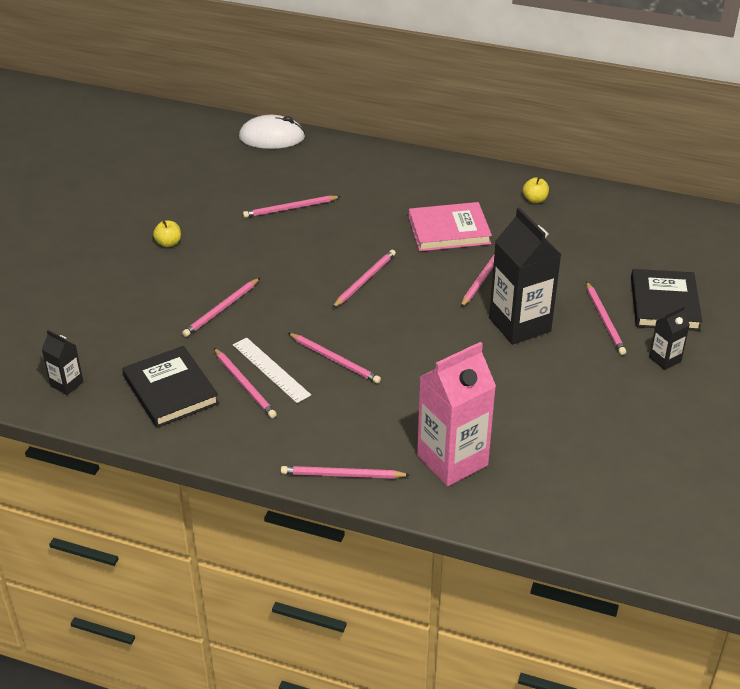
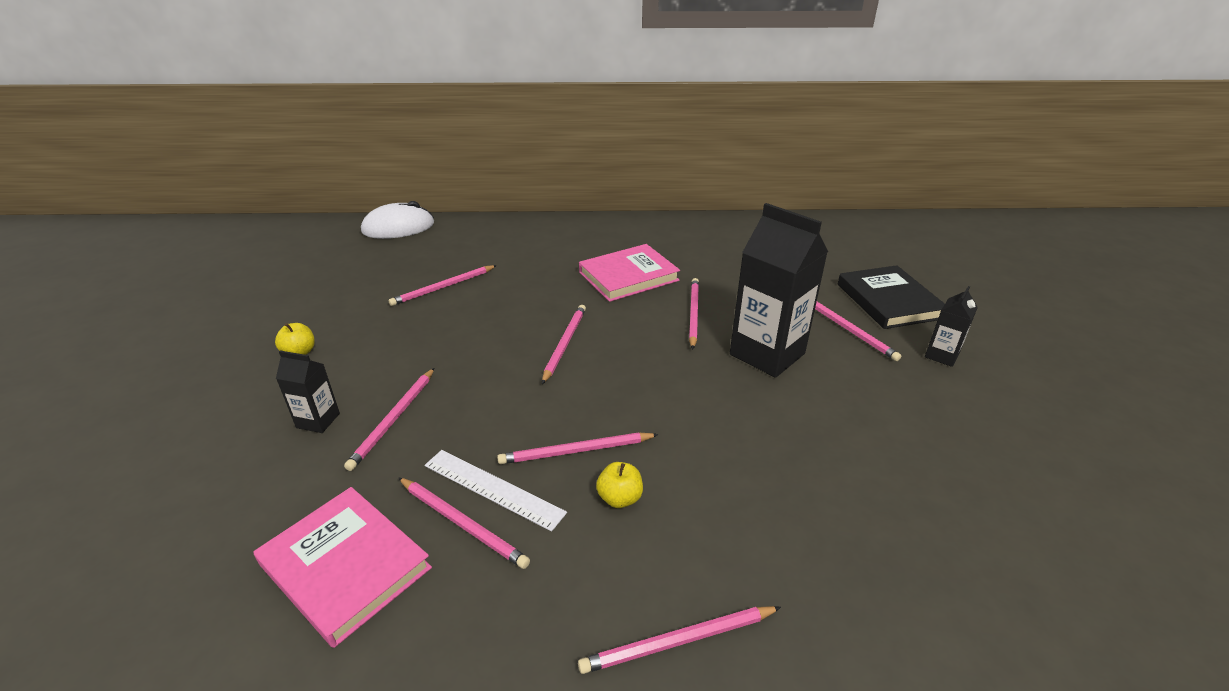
camera: 20 degrees left, 5 degrees down
black carton [41,330,83,395] -> black carton moved to [276,351,340,433]
black book [123,346,219,428] -> pink book [254,487,432,648]
pink pencil [288,333,381,383] -> pink pencil turned 150 degrees clockwise [497,432,659,464]
pink carton [417,342,496,486] -> none
yellow apple [523,177,549,203] -> yellow apple moved to [596,462,643,508]

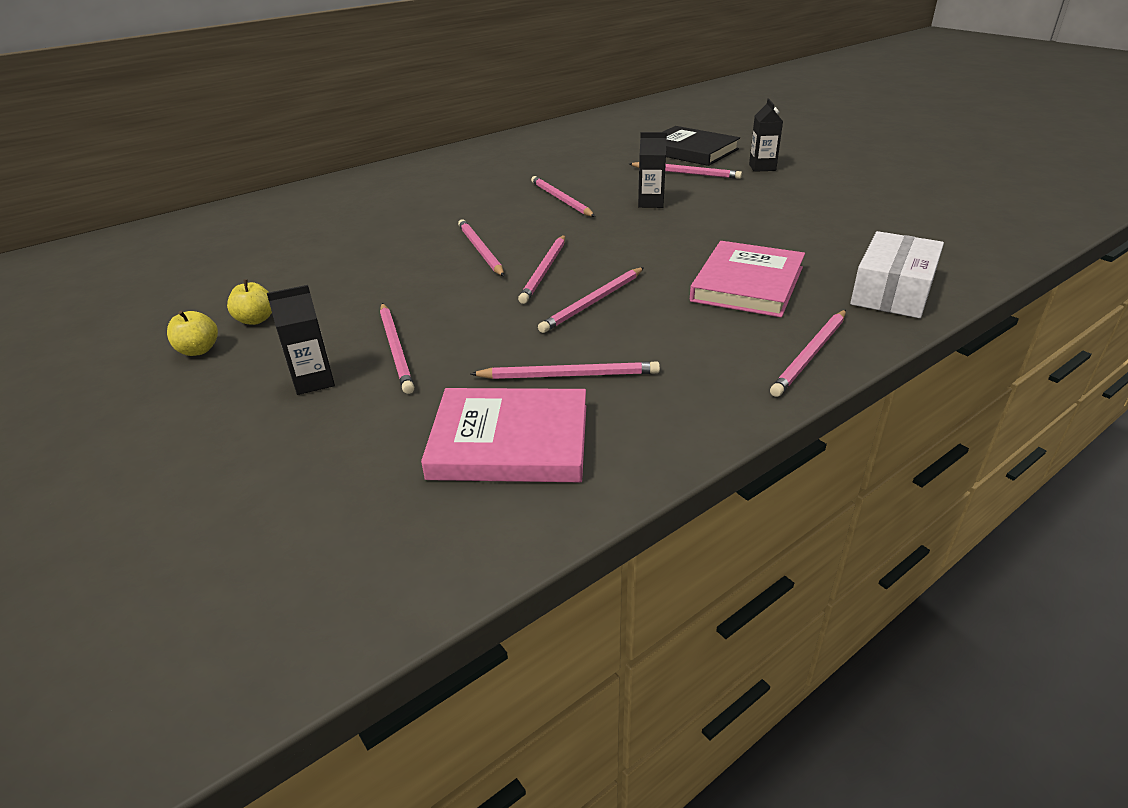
camera: 35 degrees left, 0 degrees up
white mouse [361,201,434,239] -> none
pink pencil [389,265,497,306] -> pink pencil moved to [518,235,565,304]
white ruler [425,450,567,532] -> none
pink book [579,244,680,302] -> pink book moved to [690,241,805,317]
yellow apple [596,462,643,508] -> yellow apple moved to [227,280,272,325]
black carton [730,203,828,378] -> black carton [638,132,667,208], size x0.49
none -> white box [850,231,944,318]

